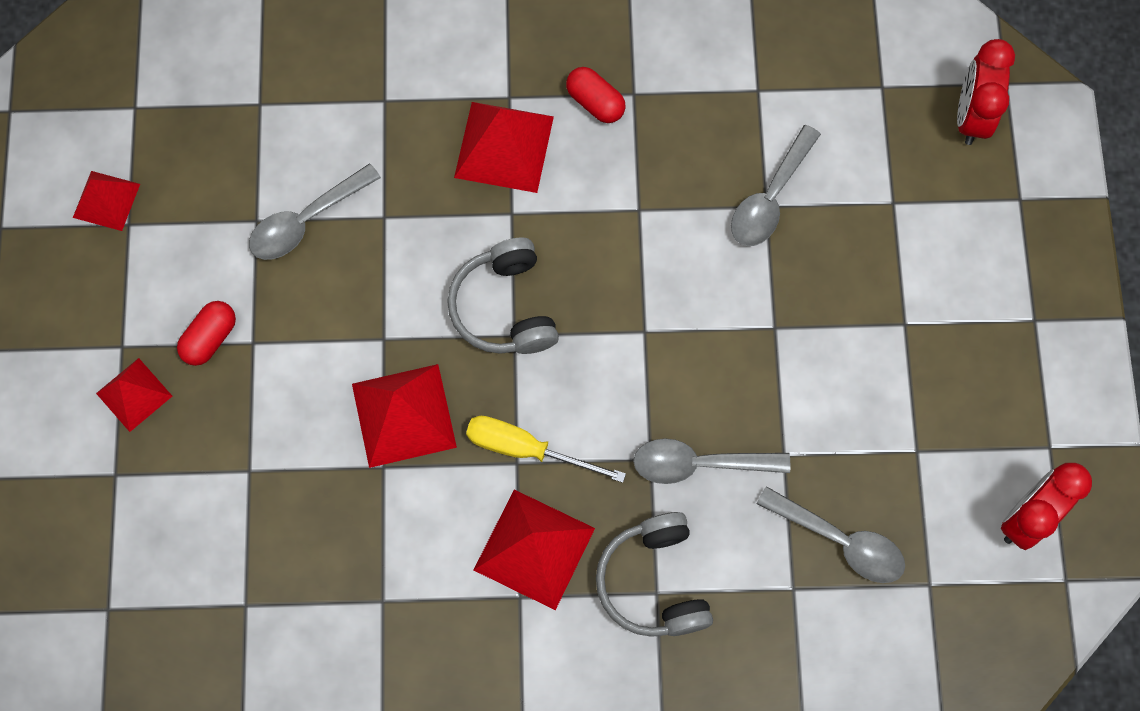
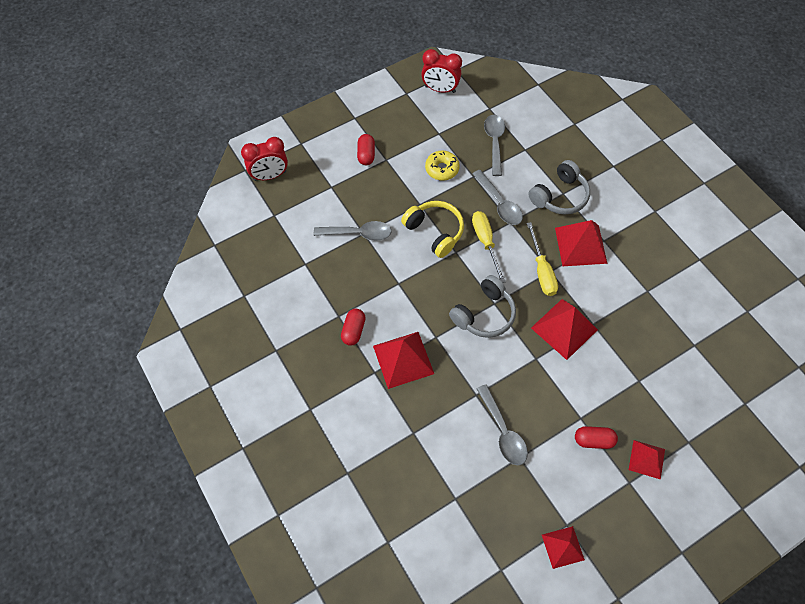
camera: 120 degrees left, 10 degrees down
grey spoon [249,163,381,260] -> grey spoon turned 45 degrees clockwise [477,384,528,465]
none -> red capsule [357,134,375,165]
none -> yellow headphones [401,201,464,258]
none -> yellow donut [425,151,460,181]
none -> yellow screwdriver [472,211,506,283]

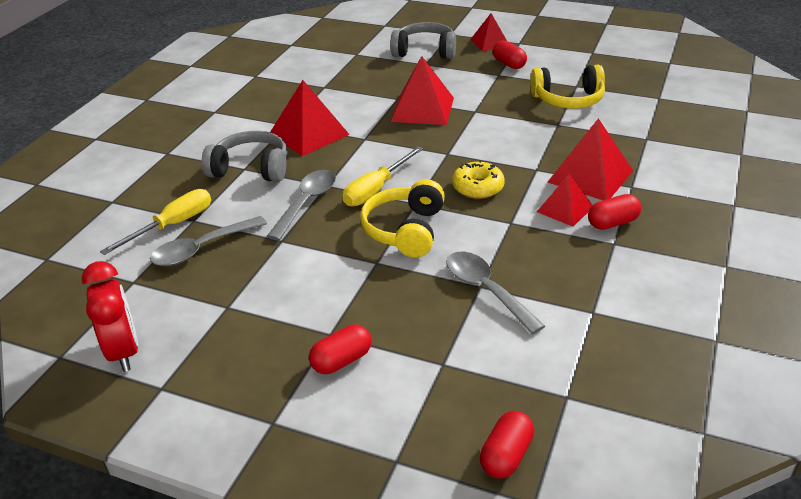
camera: 125 degrees left, 25 degrees down
red clock [241,137,288,181] -> red capsule [480,411,534,478]
yellow donut [425,151,460,181] -> yellow donut moved to [452,160,505,199]
grey headphones [449,275,516,338] -> grey headphones moved to [390,22,456,59]
grey spoon [477,384,528,465] -> yellow headphones [530,65,605,109]
yellow screwdriver [527,222,558,296] -> yellow screwdriver moved to [100,189,211,255]
red pyramid [542,526,585,569] -> red pyramid moved to [537,173,592,227]

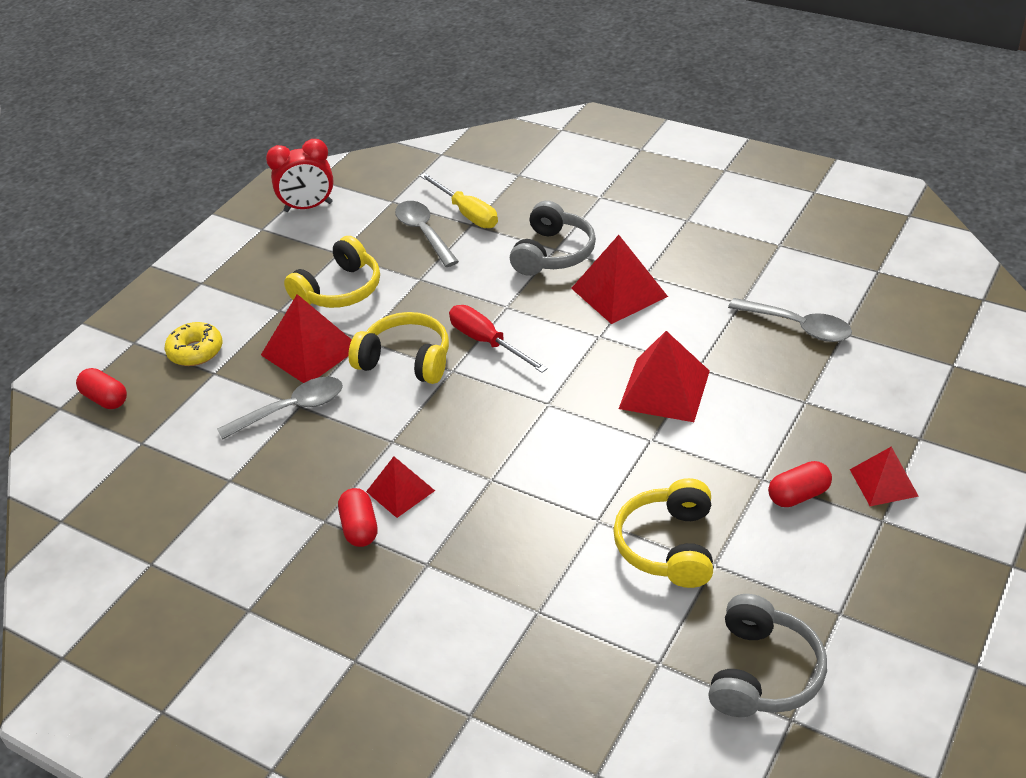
camera: 100 degrees right, 5 degrees up
grey spoon [267,170,336,241] -> grey spoon moved to [728,298,852,342]
red capsule [309,325,372,374] -> none
yellow screwdriver [342,146,423,206] -> red screwdriver [449,305,548,373]
grey headphones [390,22,456,59] -> grey headphones moved to [708,594,827,717]
yellow donut [452,160,505,199] -> yellow donut moved to [165,322,223,366]
red pyramid [547,118,633,200] -> red pyramid moved to [261,294,352,383]
none -> yellow headphones [284,236,380,308]

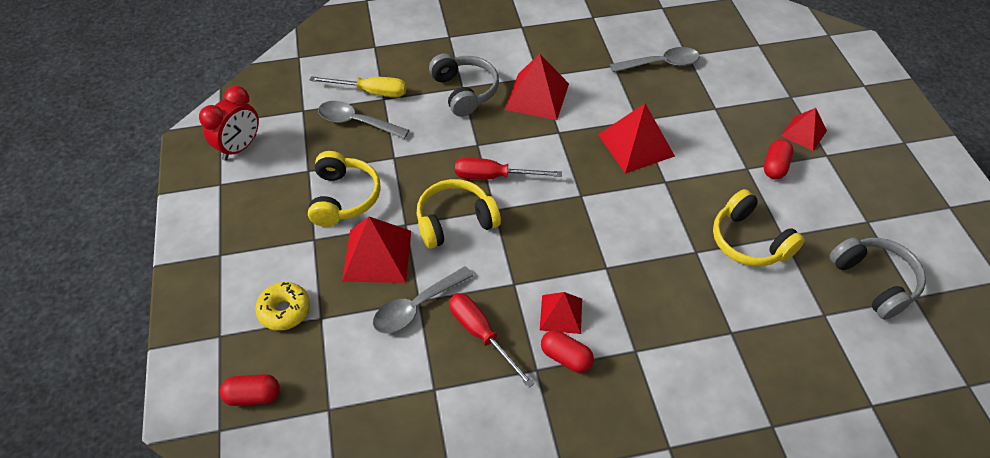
camera: 45 degrees left, 10 degrees up
grey spoon [217,377,343,440] -> grey spoon turned 150 degrees counterclockwise [373,266,473,334]
none -> red screwdriver [449,293,535,388]

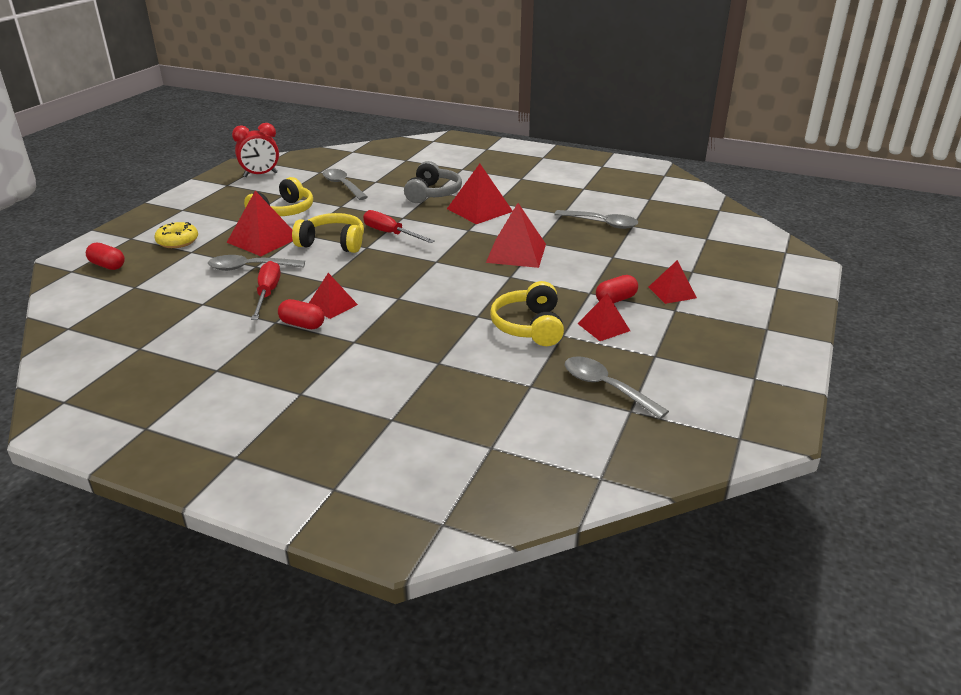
camera: 35 degrees right, 20 degrees down
yellow screwdriver [310,76,407,97] -> none
red capsule [541,330,594,373] -> red capsule turned 45 degrees counterclockwise [278,299,325,329]
grey headphones [829,237,926,320] -> grey spoon [565,356,669,419]
none -> red pyramid [577,294,630,341]

